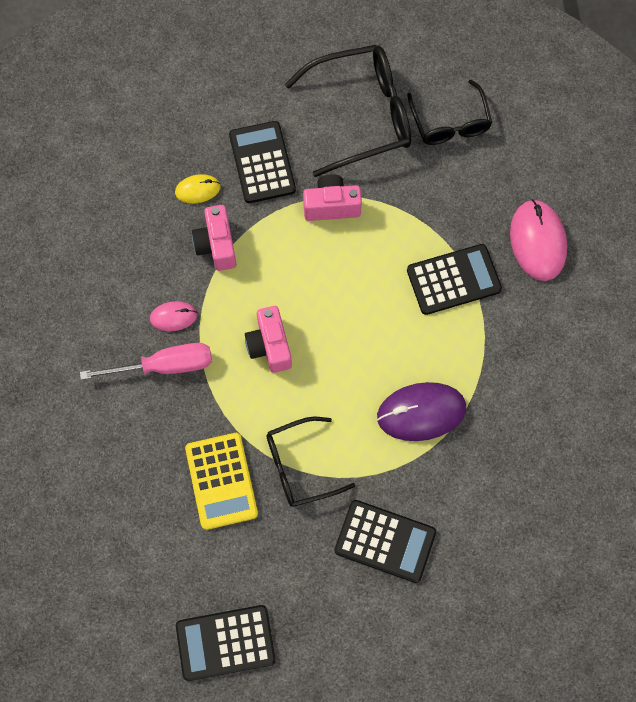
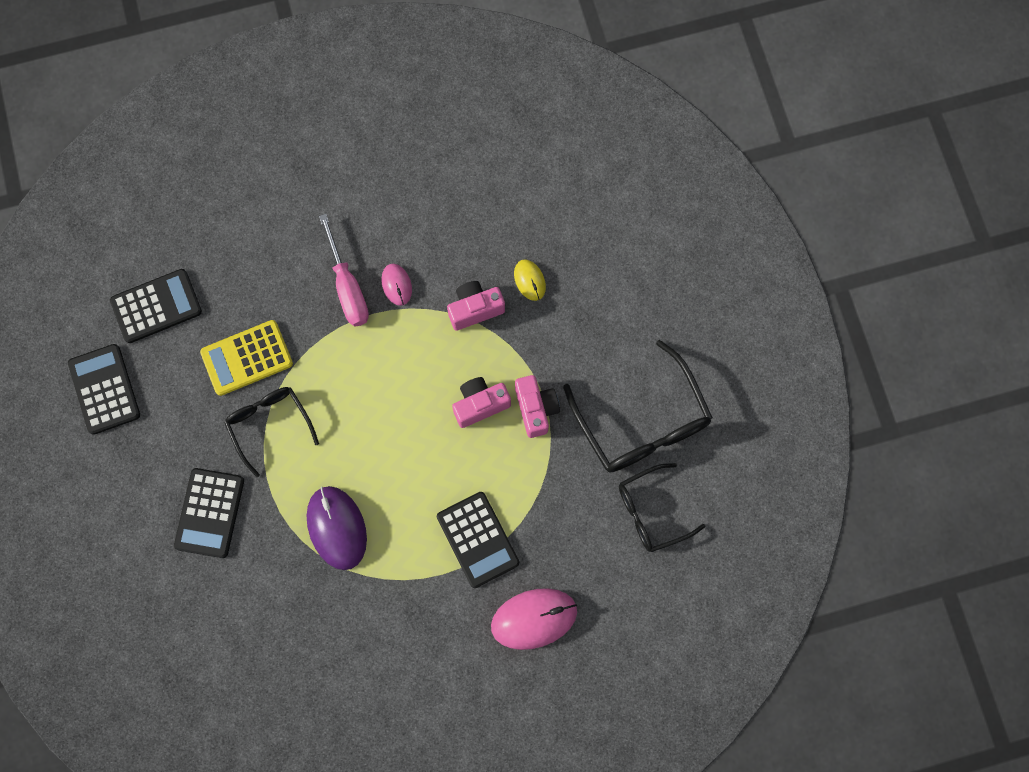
camera: 80 degrees right, 5 degrees up
black calculator [229,121,296,203] -> black calculator moved to [110,269,202,343]
pink camera [245,306,292,373] -> pink camera moved to [452,377,511,428]

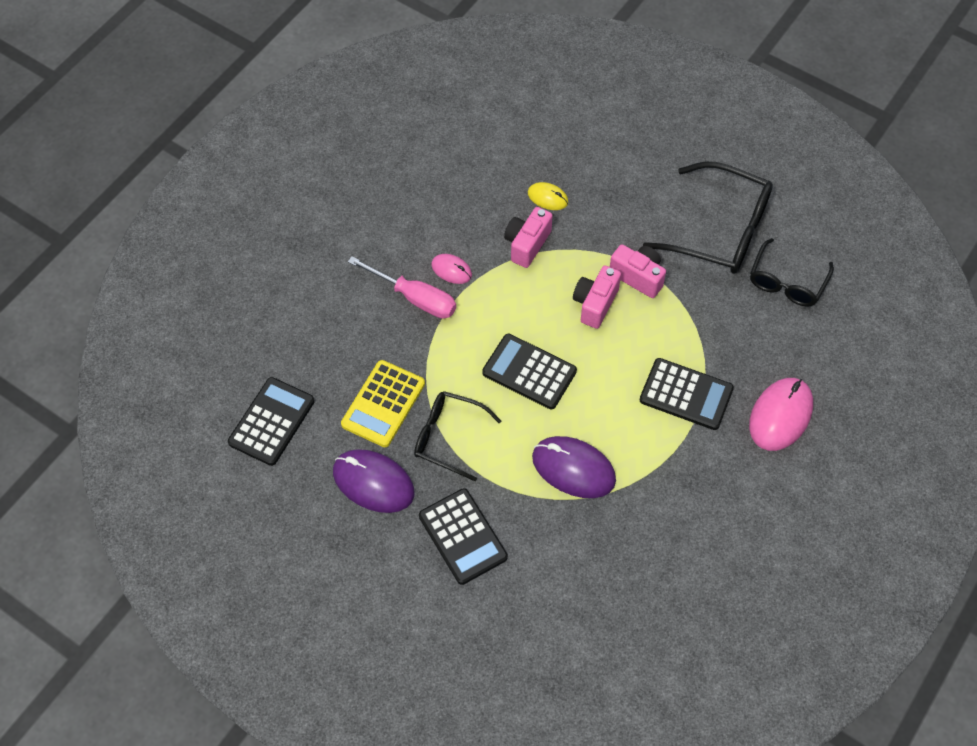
camera: 40 degrees left, 15 degrees down
black calculator [68,344,140,435] -> black calculator moved to [482,334,577,409]
none -> purple mouse [333,449,415,513]

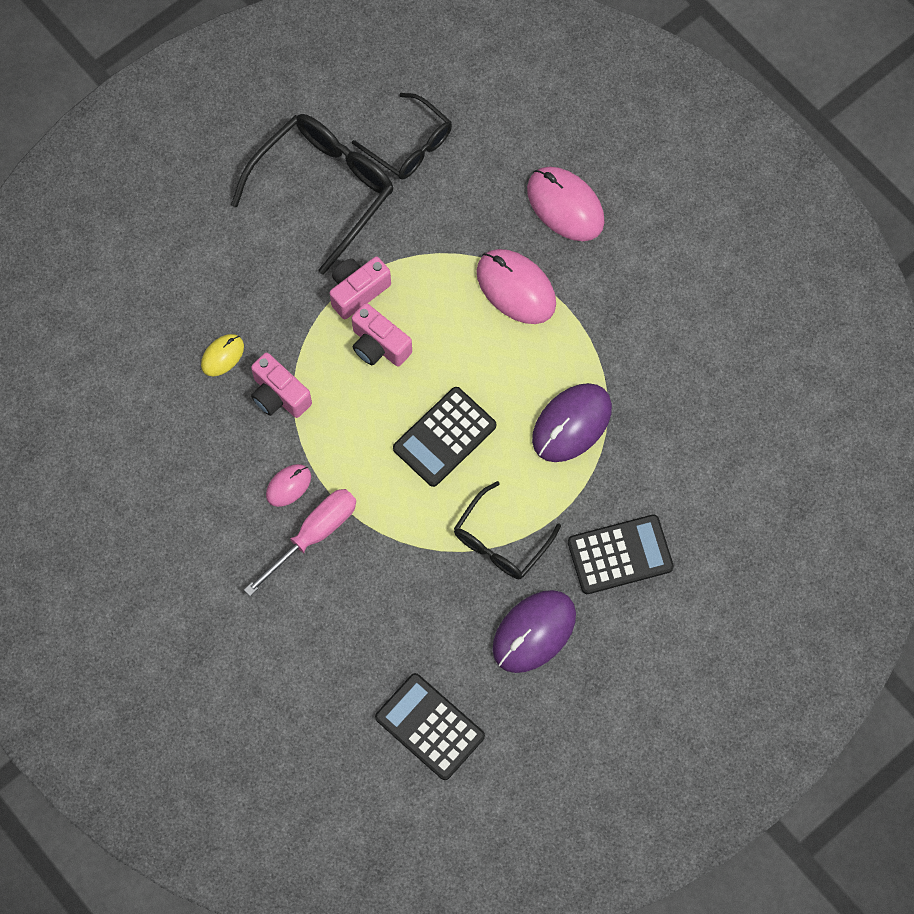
camera: 75 degrees left, 10 degrees up
yellow calculator [341,360,425,447] -> none
black calculator [640,358,734,430] -> pink mouse [476,249,556,324]

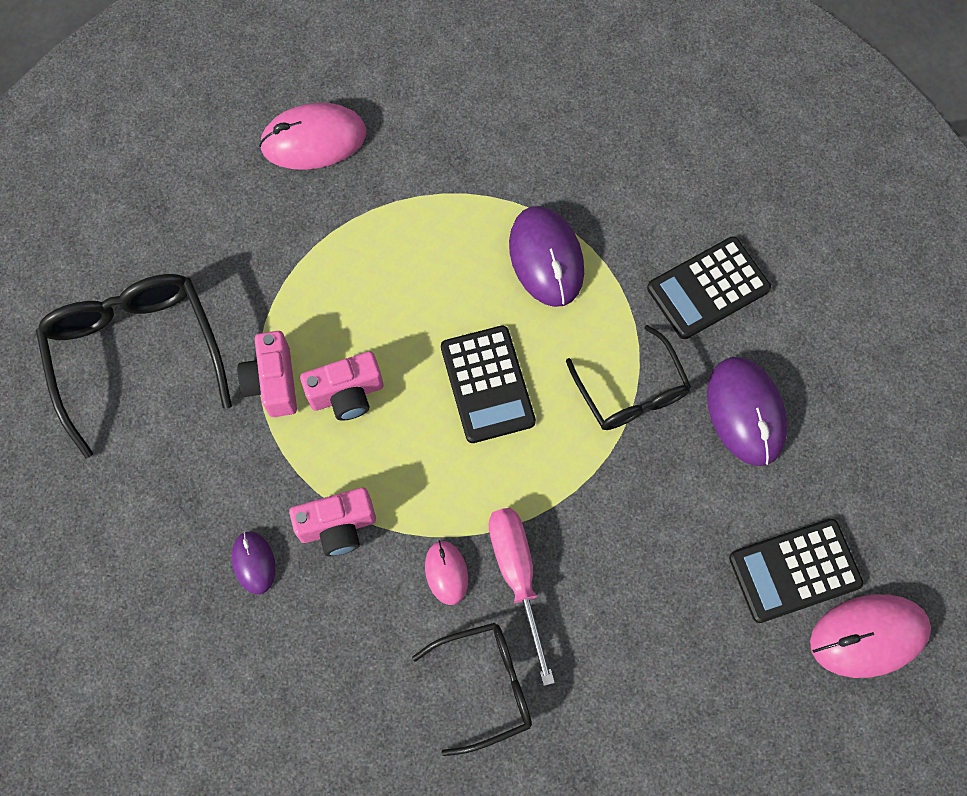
camera: 60 degrees left, 0 degrees up
yellow mouse [201,334,244,376] -> purple mouse [232,531,276,595]
black glasses [352,93,452,179] -> black glasses moved to [412,623,532,756]
pink mouse [476,249,556,324] -> pink mouse moved to [810,595,931,678]
black calculator [568,514,674,594] -> black calculator turned 135 degrees counterclockwise [647,236,771,339]

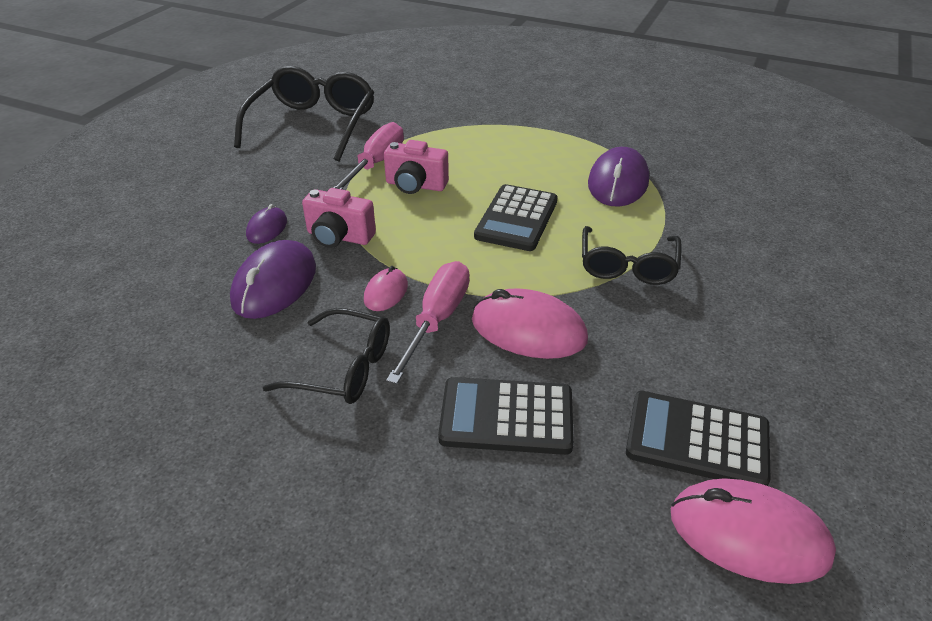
camera: 35 degrees right, 30 degrees down
pink camera [237,331,297,417] -> pink screwdriver [334,122,404,189]
pink mouse [259,103,366,170] -> pink mouse moved to [472,288,588,359]
black calculator [647,236,771,339] -> black calculator moved to [438,377,574,455]
purple mouse [707,357,788,466] -> purple mouse moved to [230,240,316,319]

